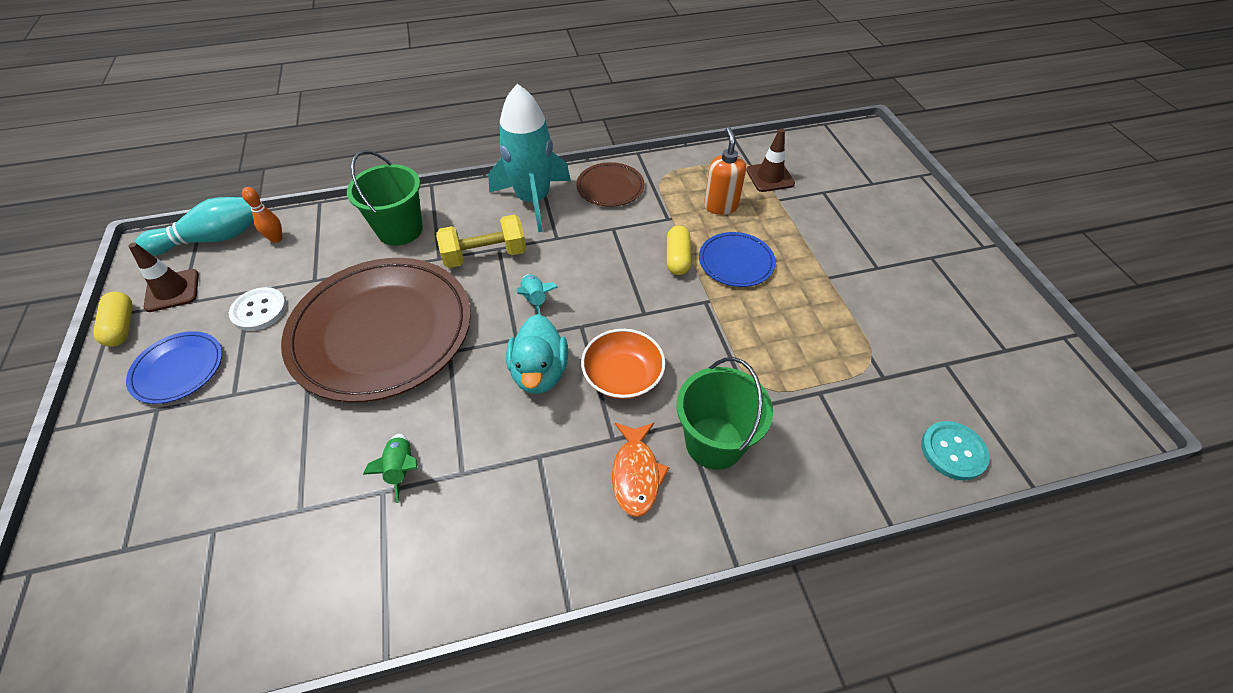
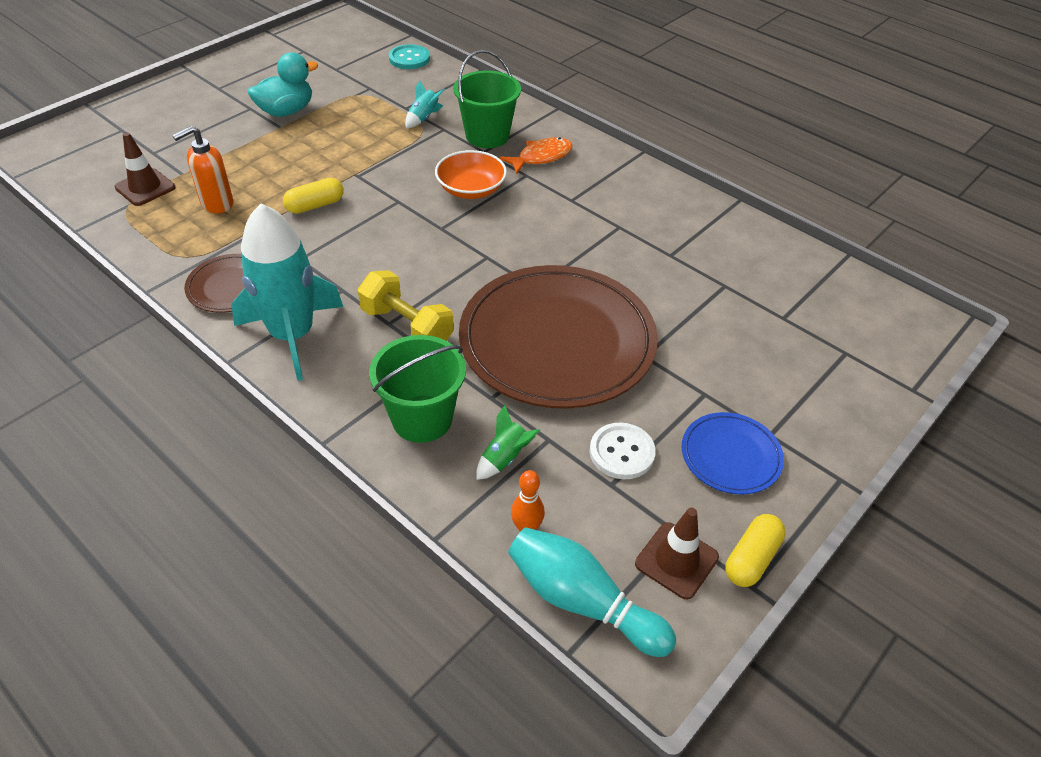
camera: 125 degrees left, 5 degrees down
green rocket [363,434,418,503] -> green rocket moved to [476,405,540,480]
turquoise duck [506,314,568,394] -> turquoise duck moved to [248,52,318,117]
turquoise rocket [516,274,558,315] -> turquoise rocket moved to [405,81,445,128]
blue plate [699,232,776,287] -> none

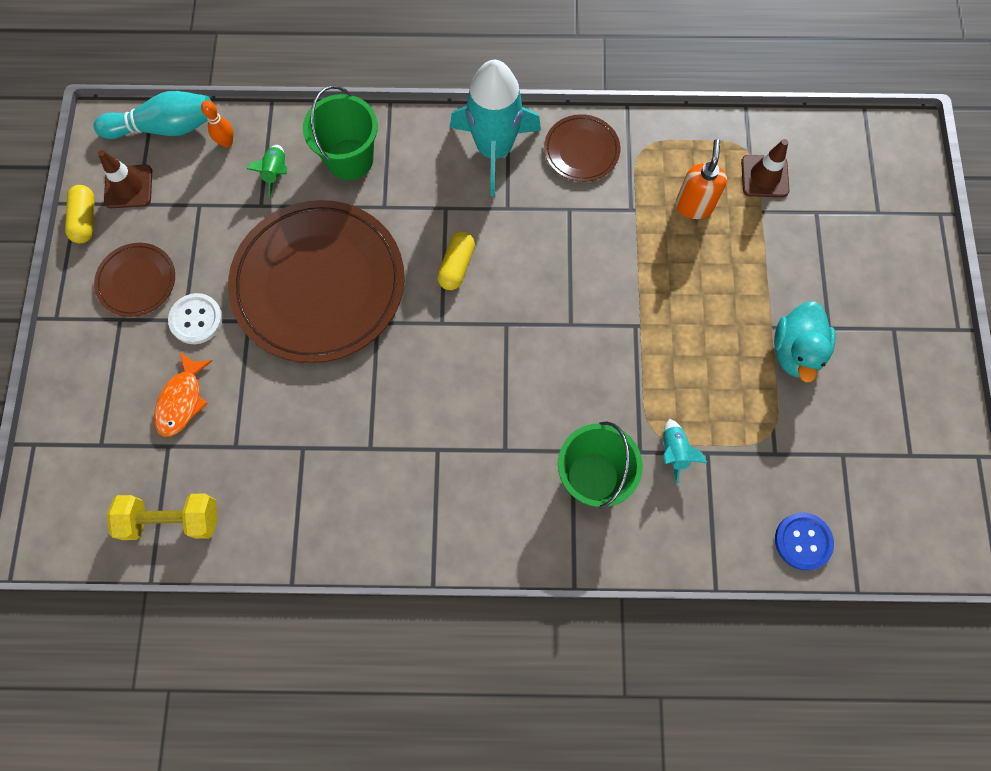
camera: 140 degrees right, 25 degrees up
yellow capsule [283,178,344,214] -> yellow capsule moved to [437,232,475,290]
yellow dumbbell [358,270,454,341] -> yellow dumbbell moved to [107,493,218,540]
turquoise button [389,44,430,69] -> blue button [775,512,834,570]
orange bowl [435,150,507,199] -> none
orange fish [500,137,573,174] -> orange fish moved to [154,352,213,437]
white button [590,422,656,479] -> white button moved to [168,293,223,344]
blue plate [681,412,784,494] -> brown plate [94,243,175,317]

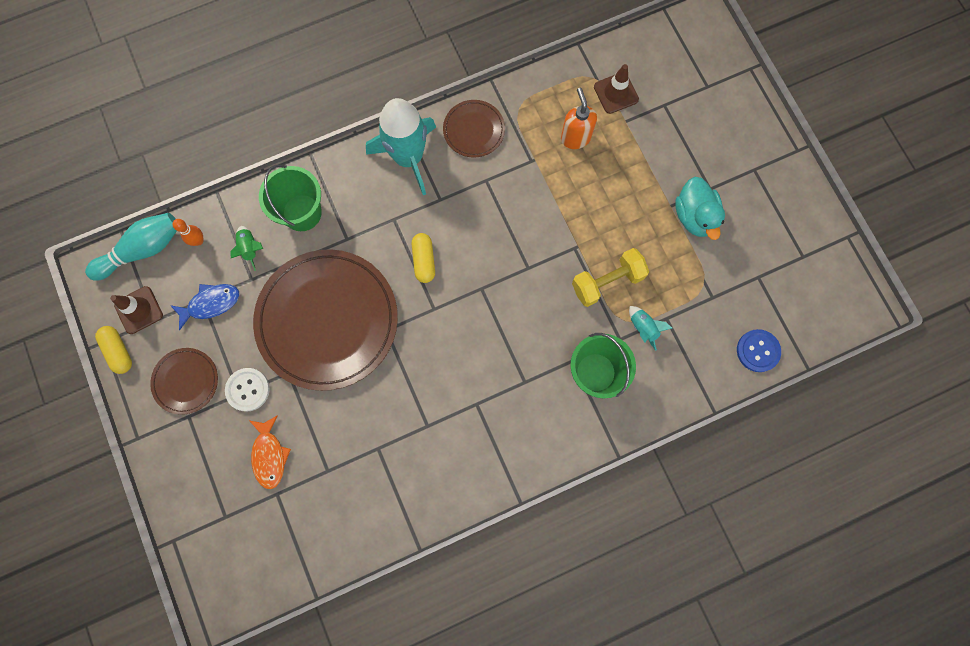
camera: 25 degrees left, 5 degrees up
yellow dumbbell [107,493,218,540] -> yellow dumbbell moved to [572,248,649,307]
none -> blue fish [170,284,239,330]

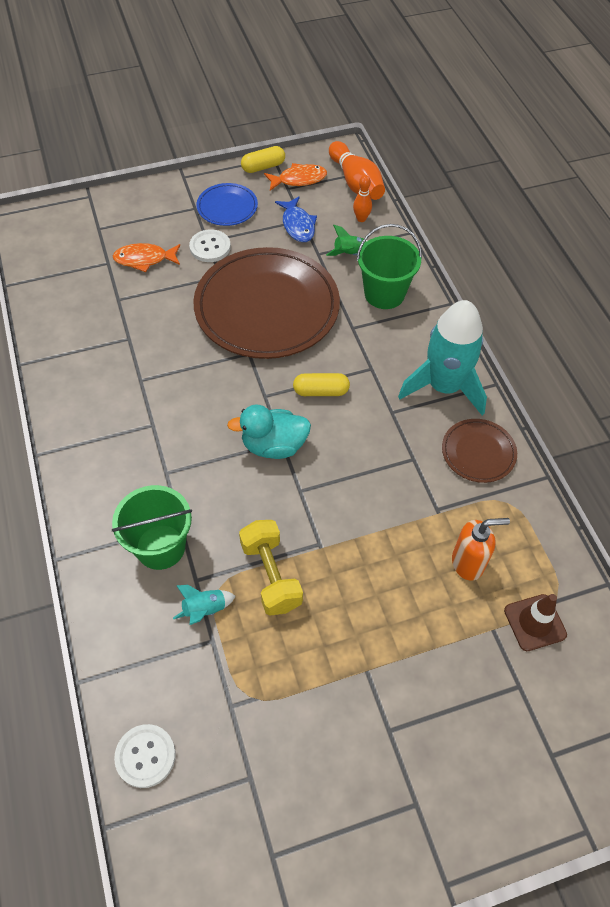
camera: 95 degrees right, 20 degrees down
turquoise bowling pin [85,213,177,281] -> orange bowling pin [329,141,385,200]
brown traffic cone [110,286,163,334] -> orange fish [264,163,327,191]
brown plate [150,348,218,415] -> blue plate [196,183,258,226]
turquoise duck [675,177,725,240] -> turquoise duck moved to [227,405,311,459]
blue button [737,329,781,372] -> white button [114,724,176,788]

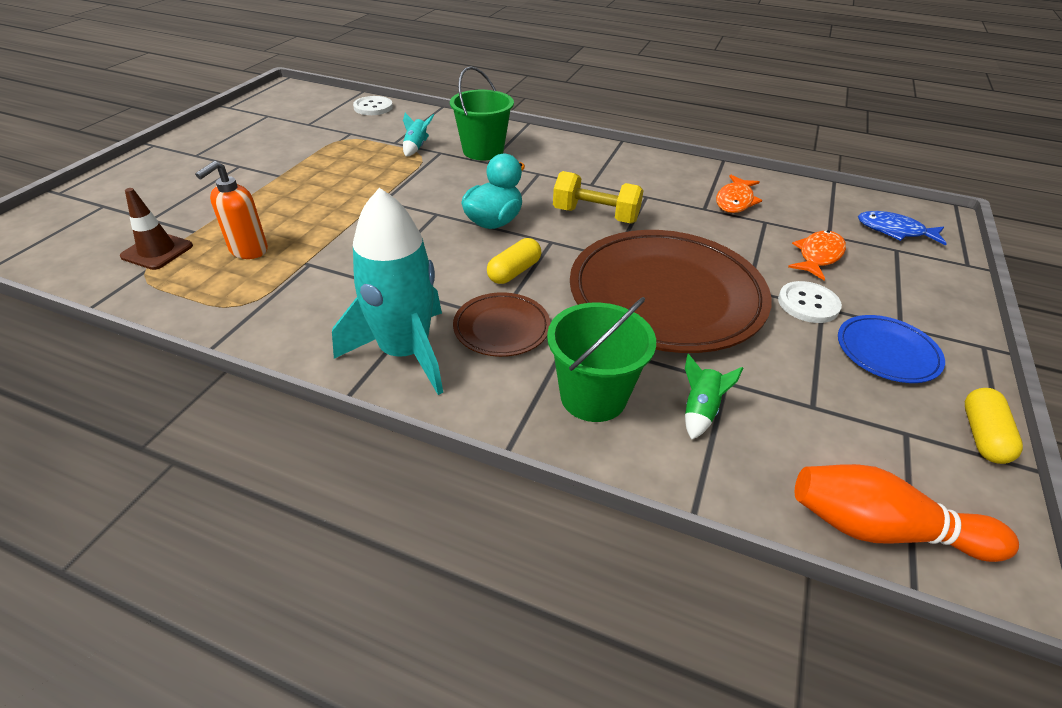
camera: 130 degrees right, 15 degrees down
yellow dumbbell [239,520,303,615] -> yellow dumbbell moved to [553,171,644,223]
orange fish [264,163,327,191] -> orange fish moved to [716,175,762,213]
blue fish [275,196,317,242] -> blue fish moved to [858,211,947,246]
orange bowling pin [353,175,372,222] -> none
brown plate [442,419,517,483] -> brown plate moved to [453,292,550,357]

